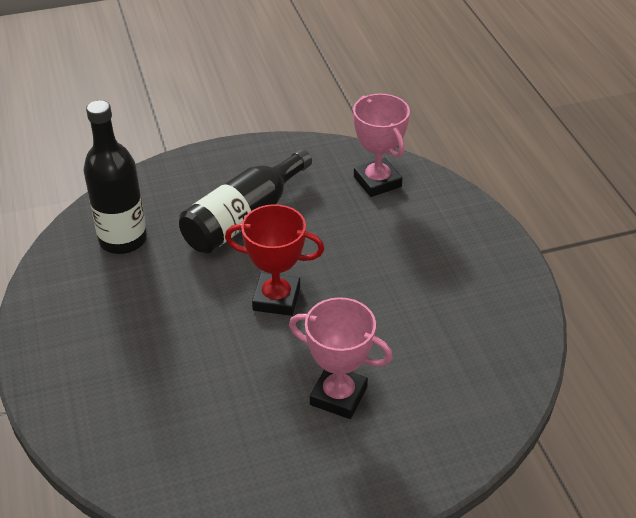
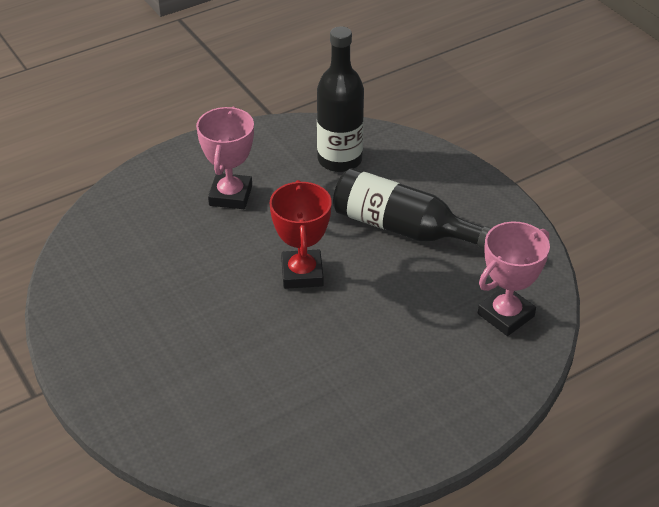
camera: 75 degrees right, 0 degrees up
pink trophy [289,297,393,419] -> pink trophy moved to [196,107,254,209]

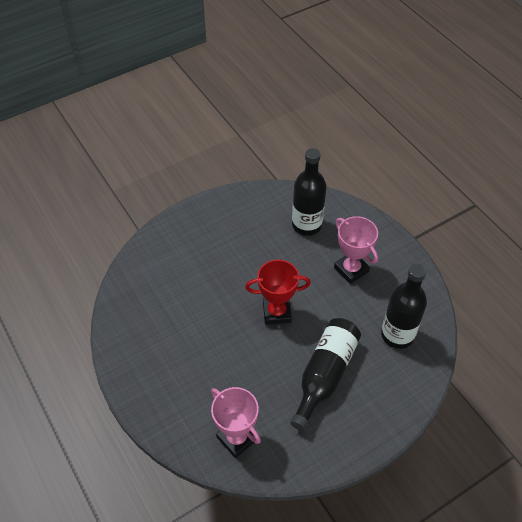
camera: 90 degrees right, 10 degrees up
pink trophy [196,107,254,209] -> pink trophy turned 45 degrees clockwise [334,216,378,284]
none -> black bottle [292,148,326,236]

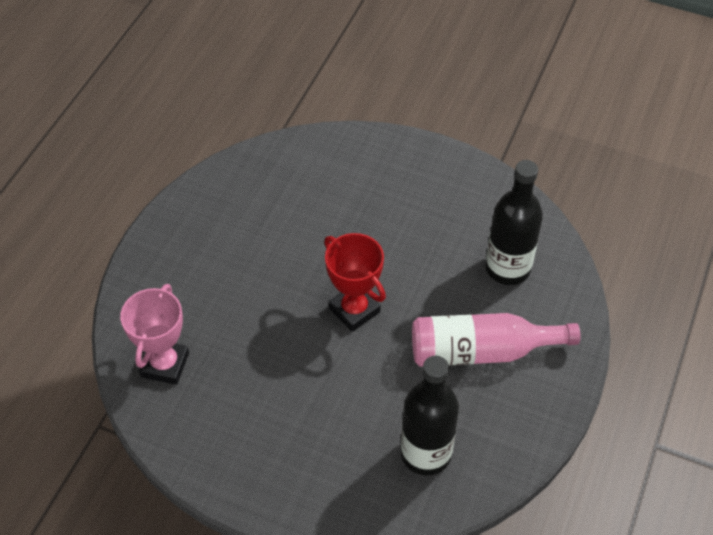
camera: 55 degrees right, 0 degrees up
black bottle [290,318,361,431] -> none
pink trophy [334,216,378,284] -> pink bottle [412,313,581,367]

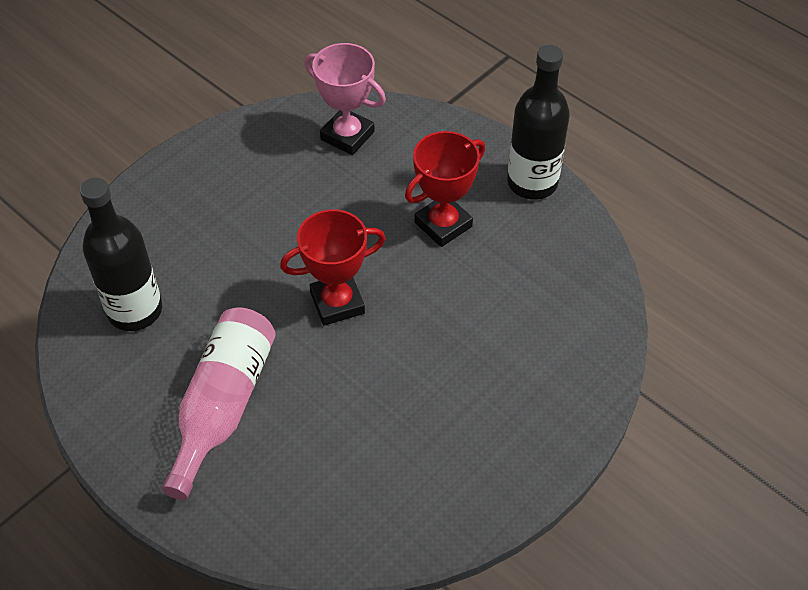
camera: 110 degrees right, 0 degrees up
black bottle [485,160,543,285] -> black bottle moved to [507,45,570,200]
none -> red trophy [405,131,485,247]

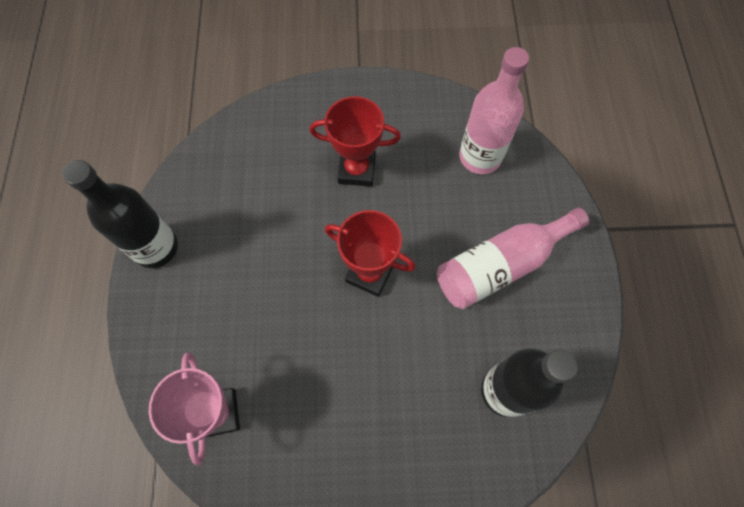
camera: 135 degrees left, 15 degrees up
red trophy [405,131,485,247] -> red trophy moved to [310,96,401,187]
none -> pink bottle [459,47,529,174]

